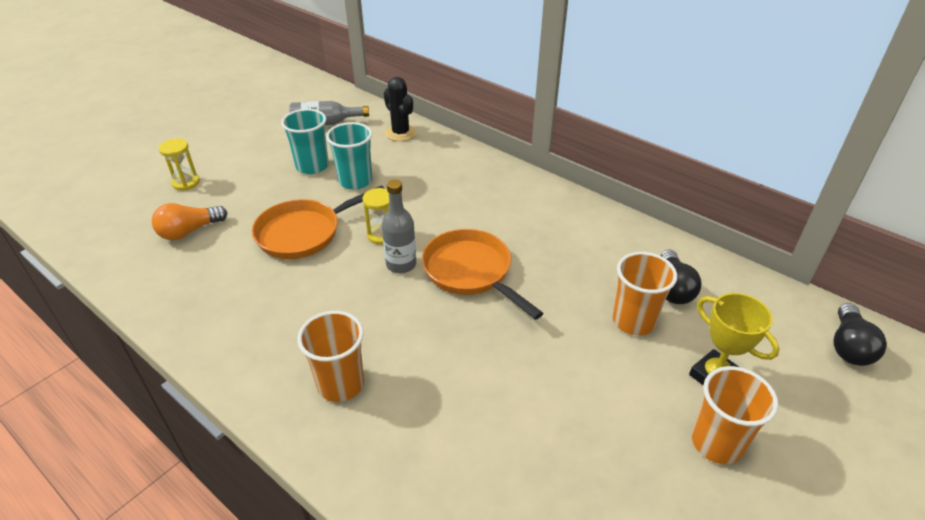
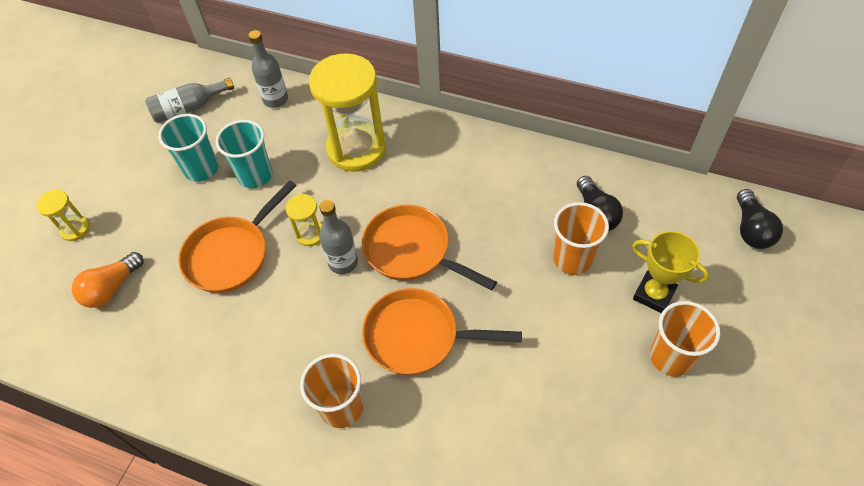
camera: 15 degrees left, 15 degrees up
black cactus [384,77,416,141] -> grey bottle [248,30,288,108]
none -> yellow hourglass [309,53,386,172]
none -> orange pan [362,288,522,375]

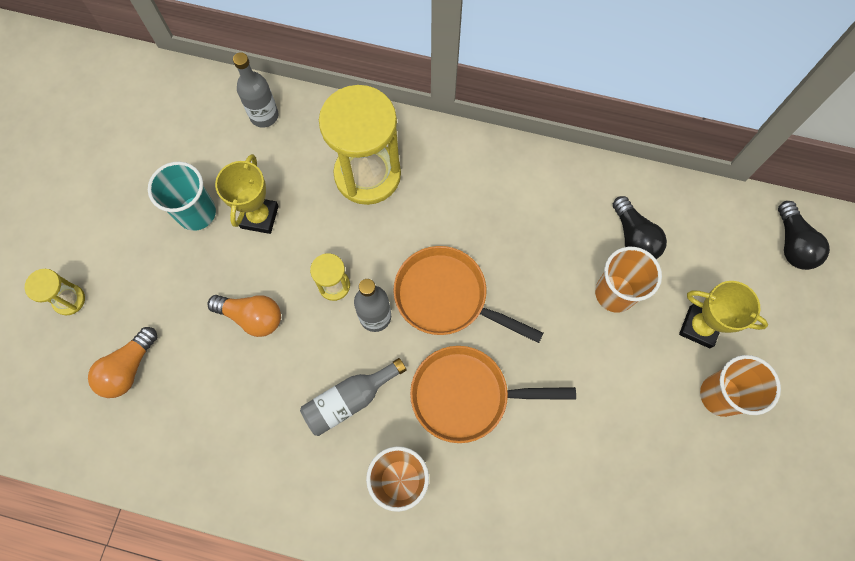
camera: 10 degrees left, 15 degrees up
grey bottle [145,78,234,123] -> grey bottle moved to [300,358,406,436]
orange pan [178,180,297,293] -> orange light bulb [208,295,281,337]
turquoise cup [216,120,272,188] -> yellow trophy [215,154,279,234]

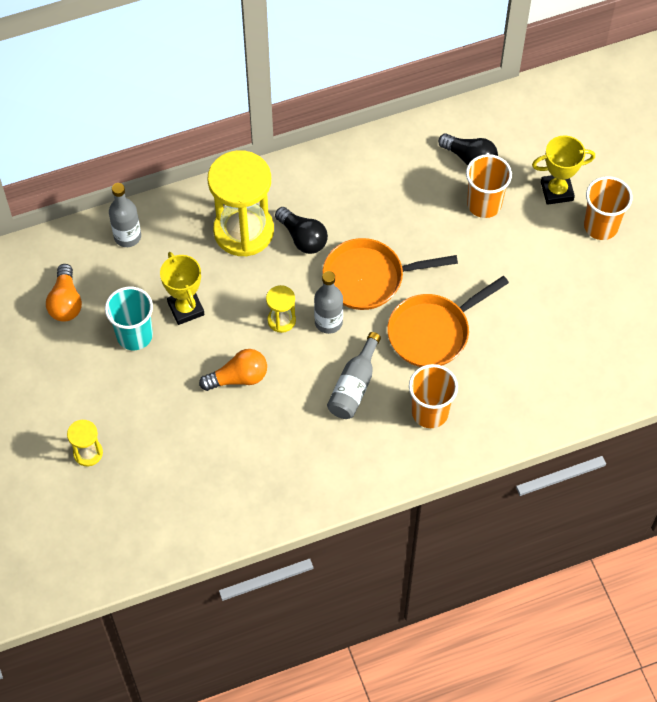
camera: 35 degrees left, 10 degrees down
orange light bulb [88,327,158,398] -> orange light bulb moved to [46,264,82,322]
black light bulb [778,201,830,270] -> black light bulb moved to [275,207,328,254]

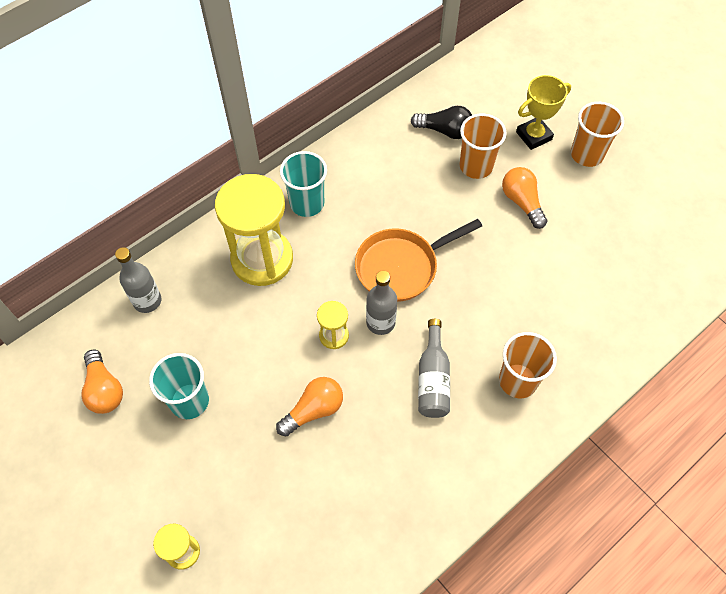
camera: 20 degrees left, 0 degrees up
yellow trophy [160,252,205,325] -> none
black light bulb [275,207,328,254] -> none
orange pan [387,276,509,367] -> none
none -> turquoise cup [280,151,327,217]
none -> orange light bulb [502,167,547,229]

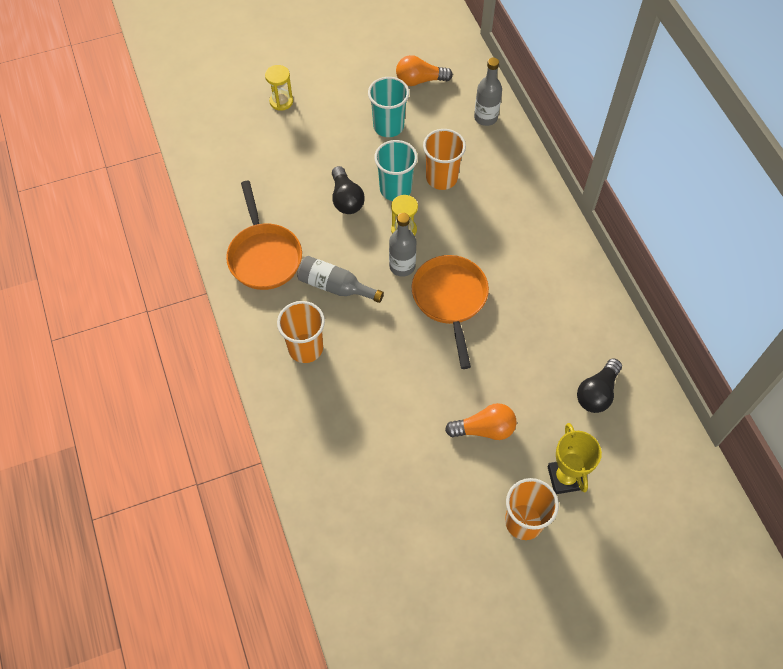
camera: 110 degrees right, 0 degrees up
yellow hourglass [215,174,293,286] -> none
orange light bulb [276,377,343,436] -> black light bulb [332,166,365,214]
turquoise cup [280,151,327,217] -> turquoise cup moved to [374,140,418,201]
orange cup [460,113,507,179] -> orange cup moved to [423,129,466,190]
none -> orange pan [226,181,302,290]

